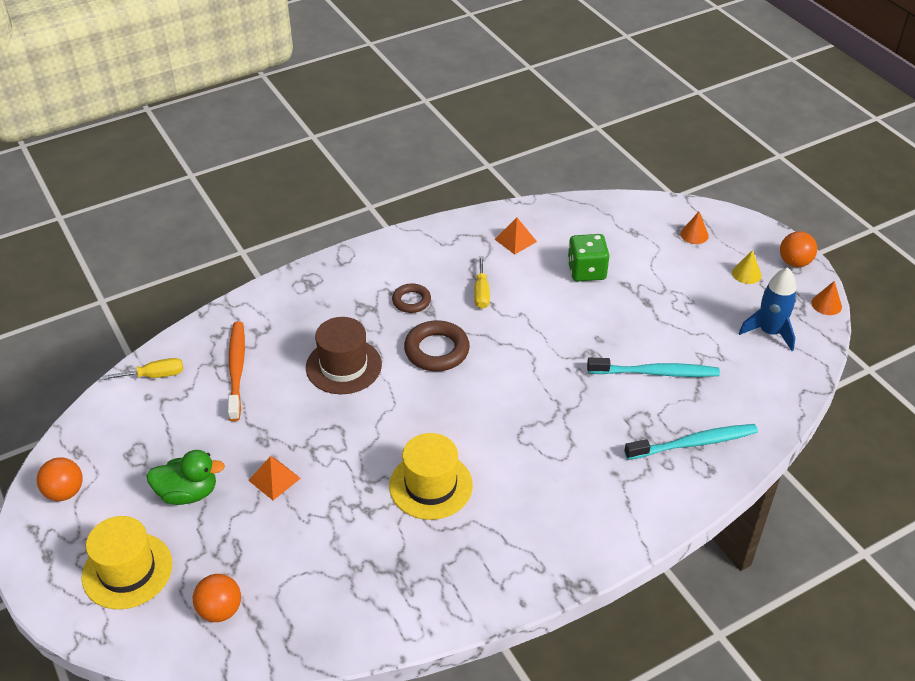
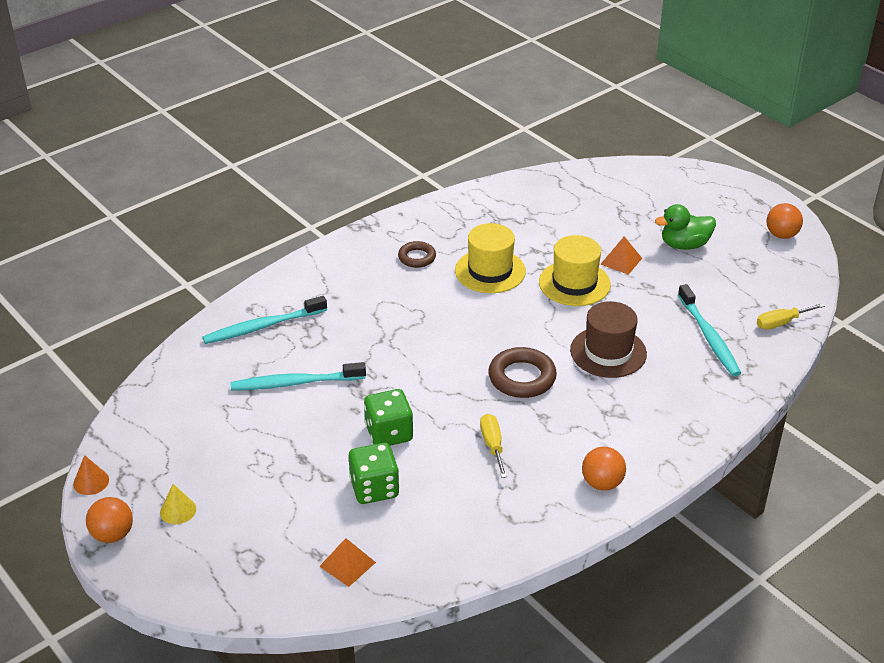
camera: 170 degrees right, 5 degrees down
yellow hat [82,516,172,609] -> yellow hat moved to [539,235,611,306]
orange ball [193,574,241,622] -> orange ball moved to [582,447,626,491]
orange toothbrush [228,321,245,421] -> turquoise toothbrush [678,284,741,376]
brown ring [392,283,431,313] -> brown ring moved to [398,241,436,268]
orange pyramid [495,217,537,255] -> orange pyramid moved to [319,538,376,587]
orange cone [680,212,709,244] -> none
blue rocket [739,267,797,351] -> none
none -> green dice [364,389,413,446]

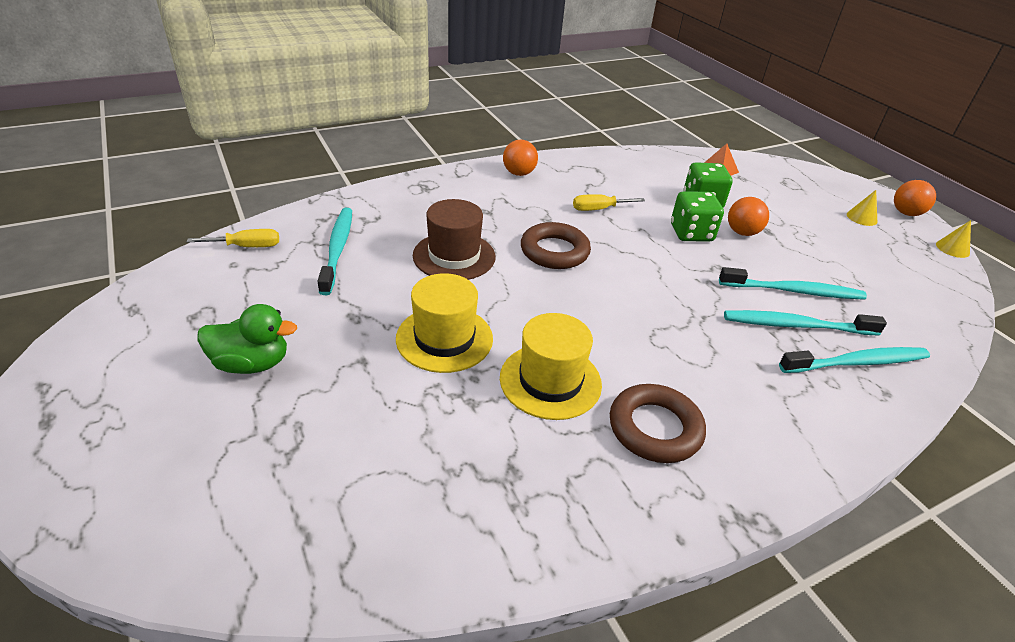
camera: 170 degrees left, 0 degrees up
orange cone [73,455,109,495] -> yellow cone [936,220,971,258]
brown ring [398,241,436,268] -> brown ring [610,384,706,463], size x1.61
yellow screwdriver [480,414,507,478] -> yellow screwdriver turned 75 degrees clockwise [573,194,645,211]
orange pyramid [600,236,642,275] -> none
orange ball [766,203,803,239] -> orange ball moved to [728,197,769,236]
none -> turquoise toothbrush [724,310,887,335]

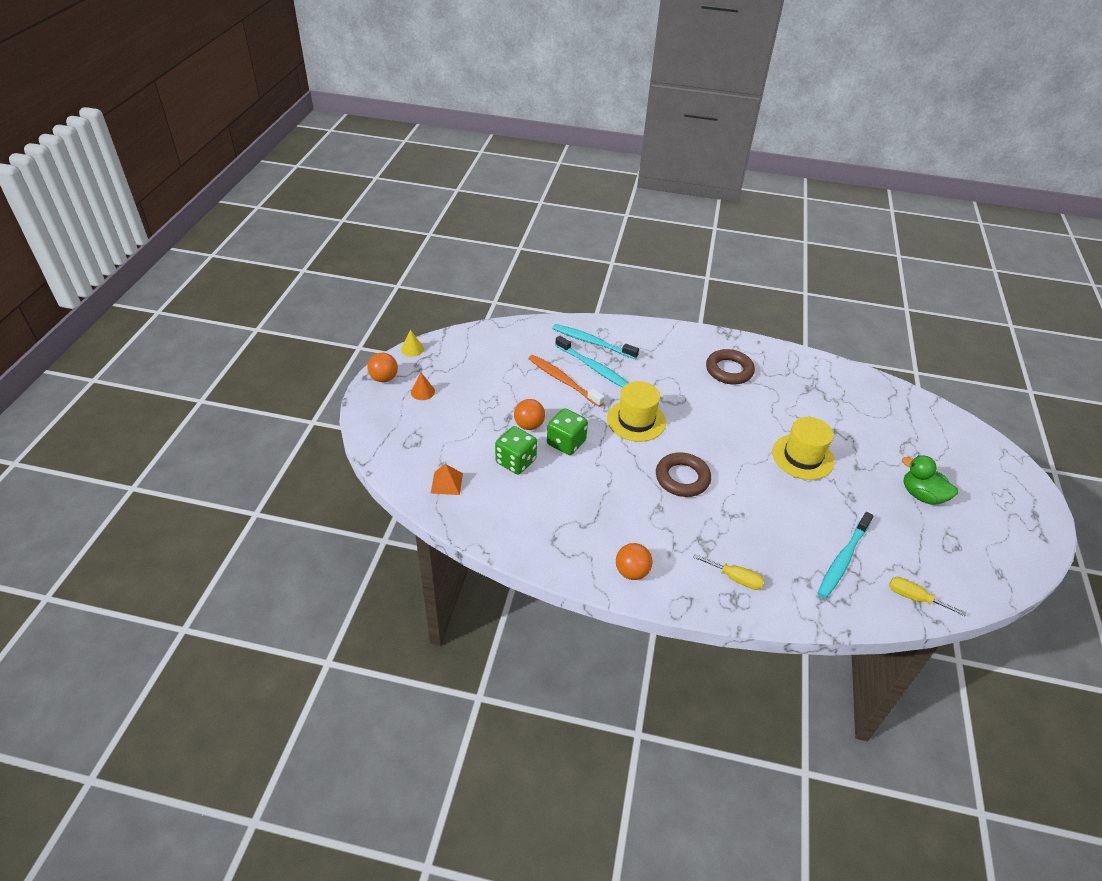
camera: 140 degrees left, 5 degrees up
brown hat [413,199,496,280] -> none
yellow hat [500,313,602,420] -> yellow hat moved to [607,381,666,442]
yellow screwdriver [573,194,645,211] -> yellow screwdriver moved to [693,554,764,590]
turquoise toothbrush [719,267,867,300] -> orange toothbrush [528,355,604,407]
yellow cone [847,190,877,226] -> orange cone [411,373,435,400]

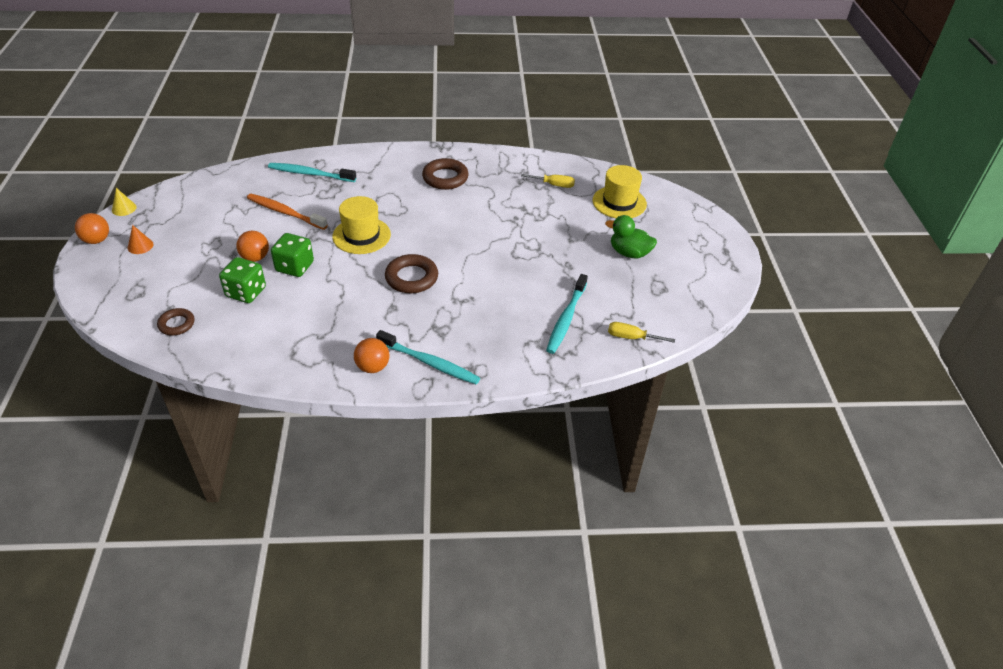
camera: 15 degrees left, 0 degrees up
orange pyramid [430,464,463,495] -> brown ring [157,308,194,335]
turquoise toothbrush [555,336,628,388] -> turquoise toothbrush moved to [376,330,480,384]
yellow screwdriver [693,554,764,590] -> yellow screwdriver moved to [521,174,575,188]
yellow hat [772,417,834,480] -> yellow hat moved to [593,165,647,218]

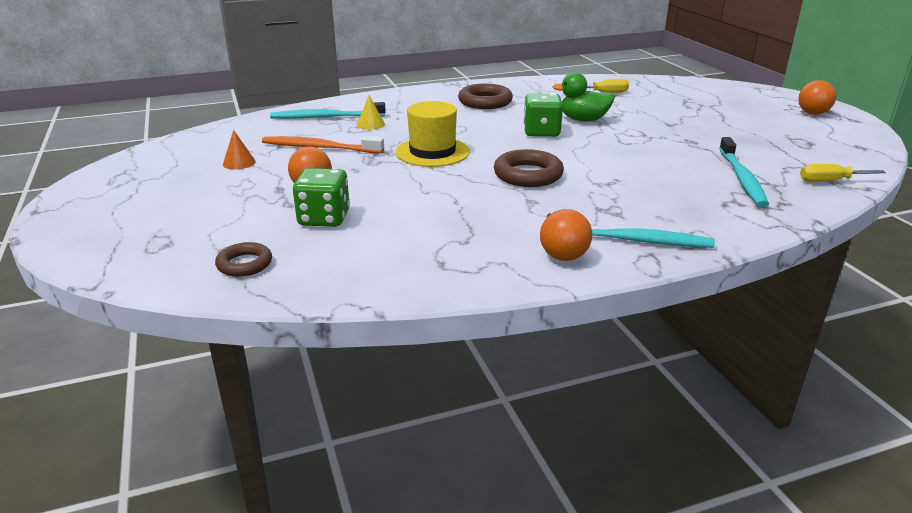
camera: 15 degrees left, 15 degrees down
orange ball [75,213,109,244] -> orange ball moved to [798,80,836,115]
yellow cone [112,188,137,216] -> yellow cone moved to [357,95,385,130]
orange cone [128,225,154,254] -> orange cone moved to [223,130,256,169]
green dice [271,233,314,277] -> green dice moved to [523,93,563,137]
yellow hat [593,165,647,218] -> none
green duck [605,215,657,258] -> green duck moved to [552,72,615,122]

